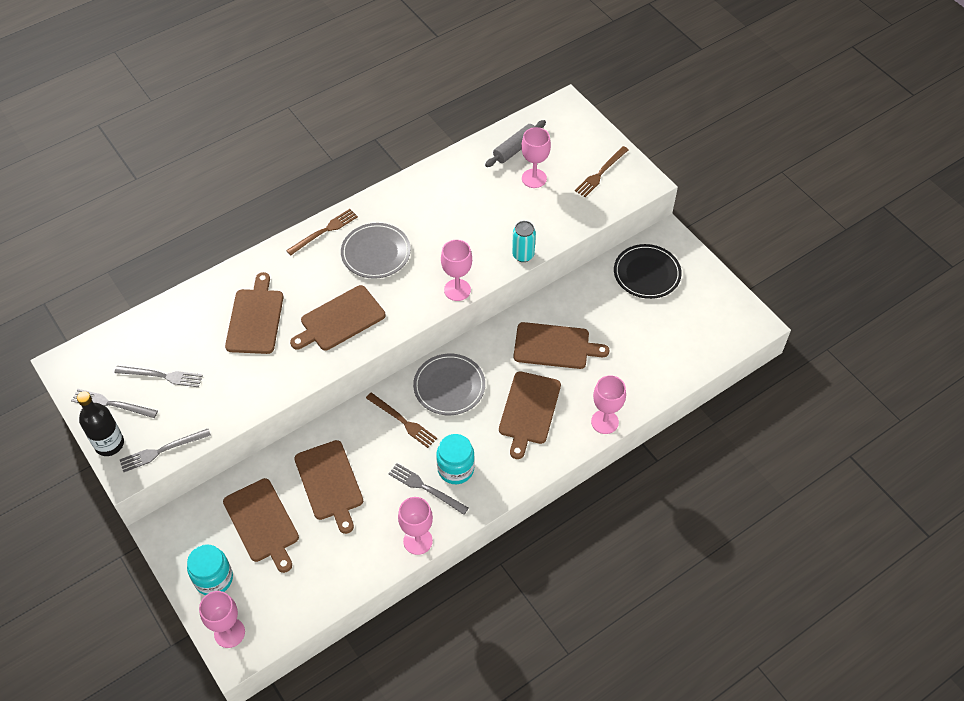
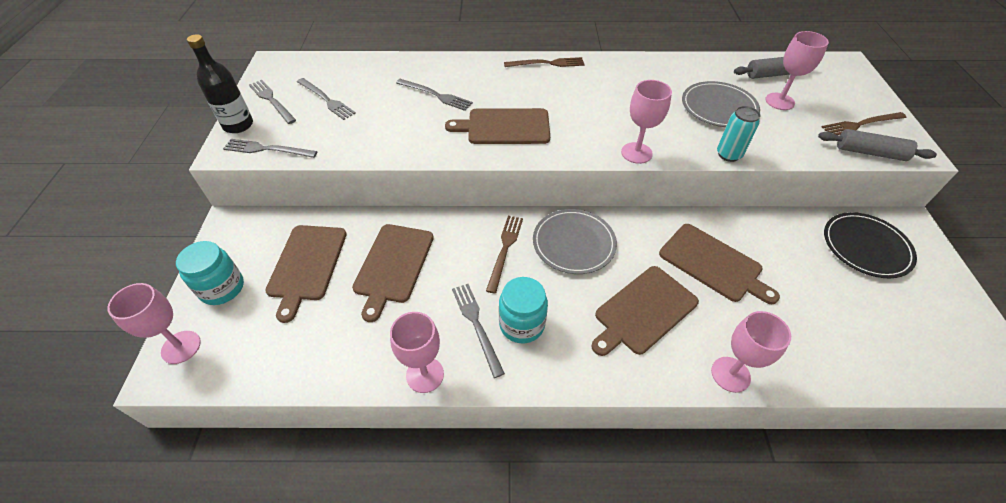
camera: 35 degrees right, 5 degrees down
brown cutting board [225,272,283,354] -> grey fork [396,79,473,111]
grey plate [341,223,411,279] -> grey plate moved to [682,81,760,127]
brown fork [366,392,437,448] -> brown fork turned 150 degrees counterclockwise [486,216,523,294]
none -> grey rolling pin [818,129,937,161]

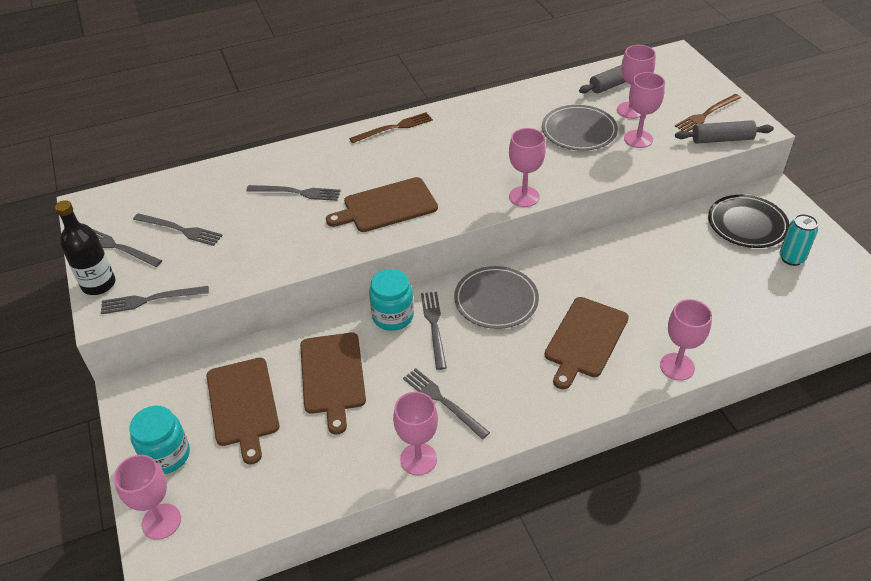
camera: 20 degrees left, 5 degrees down
brown fork [486,216,523,294] -> grey fork [421,292,447,370]
turquoise jar [499,277,548,343] -> turquoise jar moved to [369,269,414,331]
brown cutting board [659,224,780,304] -> none
turquoise can [717,106,760,162] -> turquoise can moved to [780,214,818,266]
none -> pink goblet [624,72,665,148]

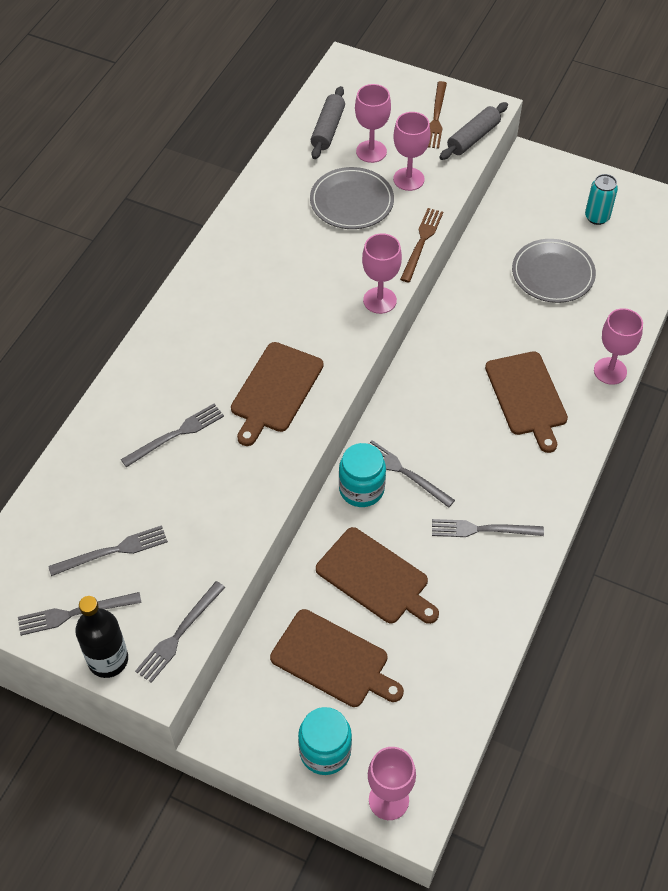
camera: 45 degrees left, 10 degrees up
brown fork [349,112,433,143] -> brown fork moved to [400,208,443,283]
pink goblet [393,392,438,476] -> none
grey plate [454,266,539,329] -> grey plate moved to [512,239,596,303]
black plate [708,195,790,248] -> none

